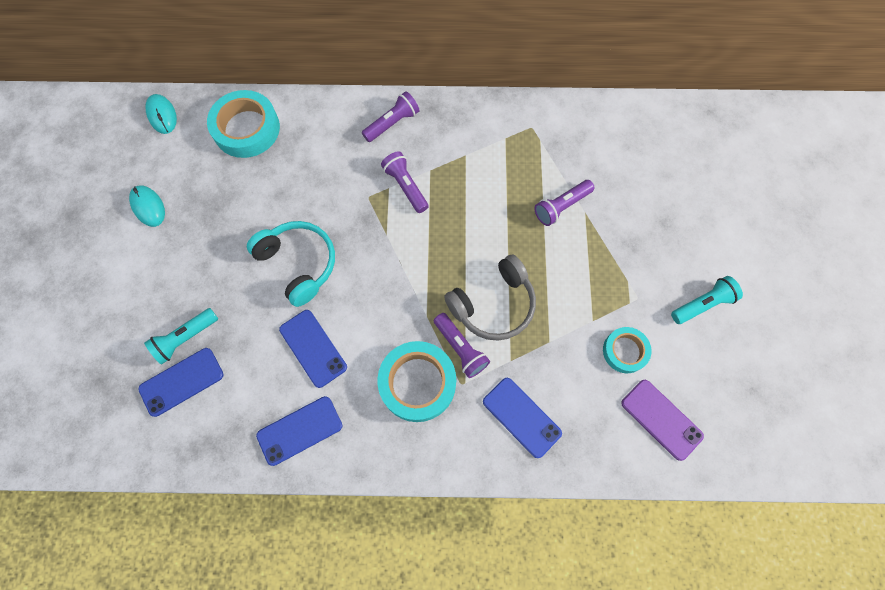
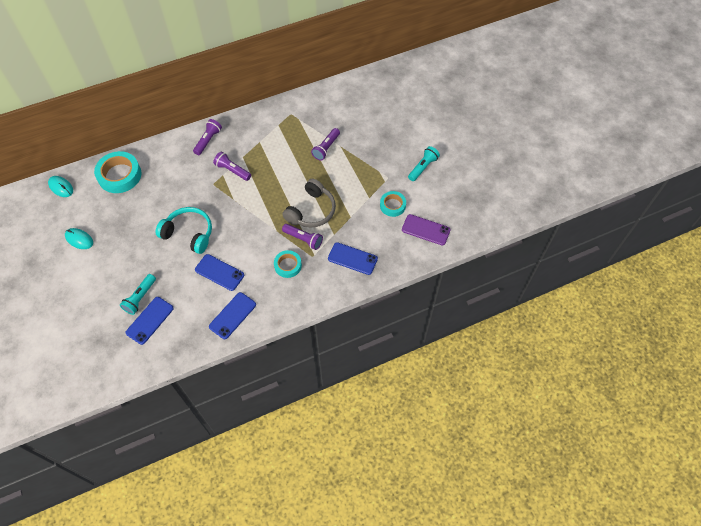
camera: 25 degrees left, 10 degrees down
turquoise tape [377,341,456,422] -> turquoise tape [274,250,302,278], size x0.59

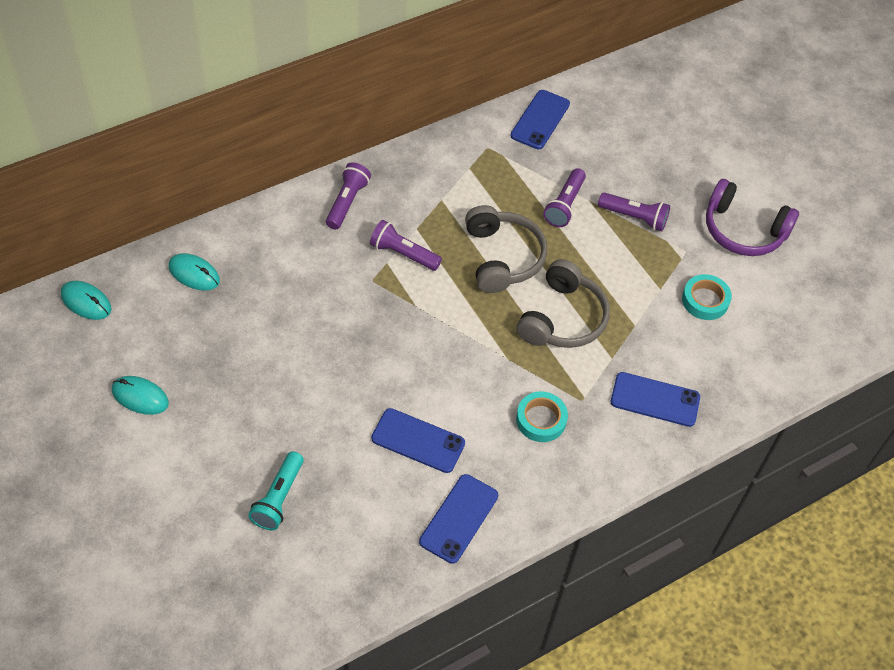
camera: 10 degrees left, 5 degrees down
turquoise tape [94,151,141,193] -> turquoise mouse [168,253,220,291]
blue phone [126,297,174,345] -> blue phone moved to [510,90,570,149]
turquoise headphones [155,207,212,254] -> none
purple flashlight [282,224,323,250] -> purple flashlight moved to [598,192,670,231]
purple phone [402,214,451,245] -> none
turquoise flashlight [408,146,440,181] -> purple headphones [706,179,799,256]
none -> grey headphones [465,205,547,293]

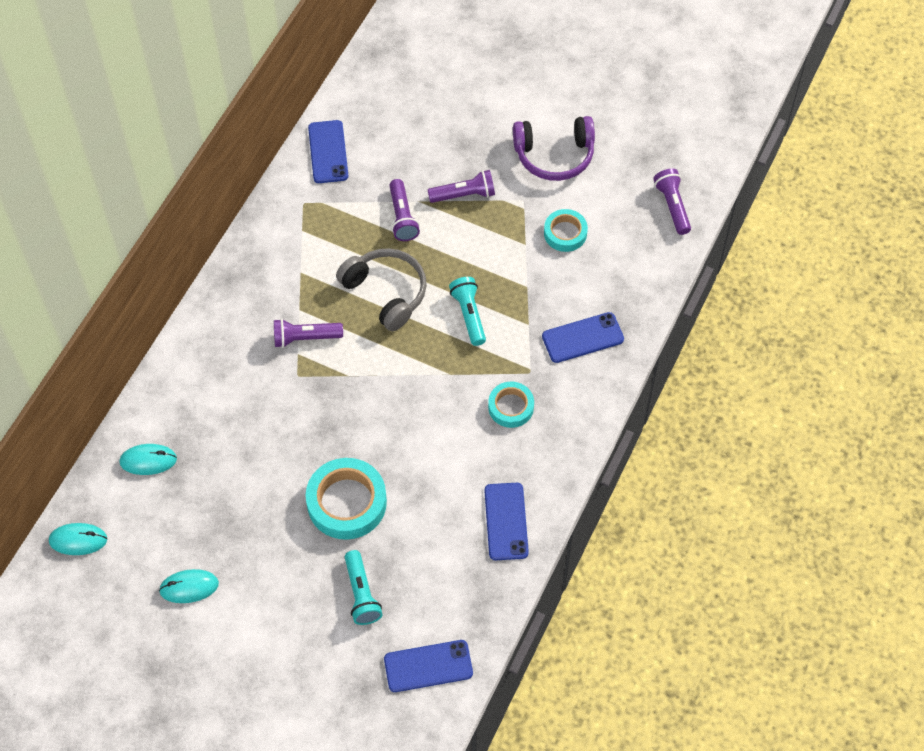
camera: 30 degrees left, 5 degrees up
purple flashlight [326,162,371,230] -> purple flashlight moved to [653,169,691,235]
blue phone [371,408,465,473] -> blue phone moved to [384,640,473,692]
grey headphones [516,259,609,348] -> turquoise flashlight [449,277,486,346]
none -> turquoise tape [306,458,387,540]

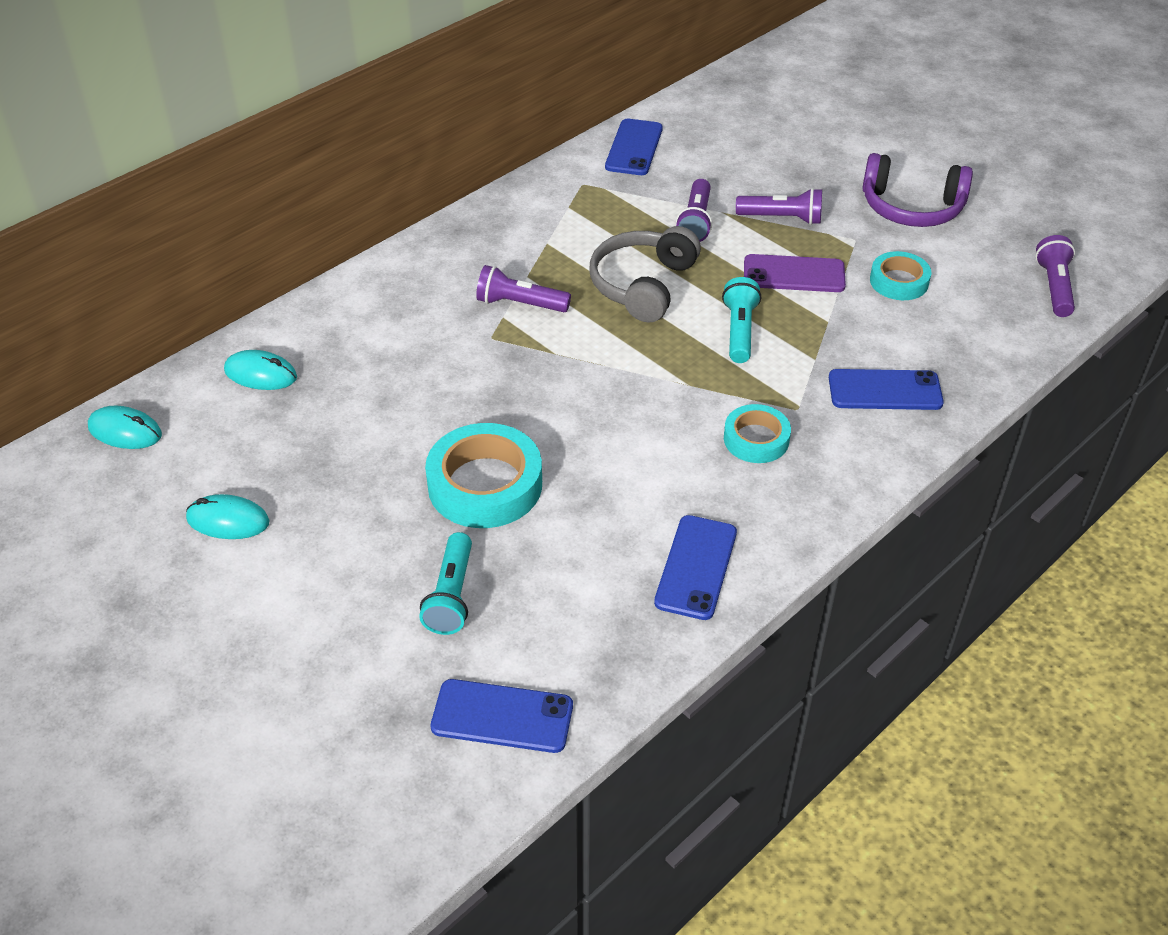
camera: 20 degrees right, 15 degrees down
grey headphones [336,248,427,331] -> grey headphones turned 135 degrees counterclockwise [590,226,701,323]
none -> purple phone [744,254,846,292]

